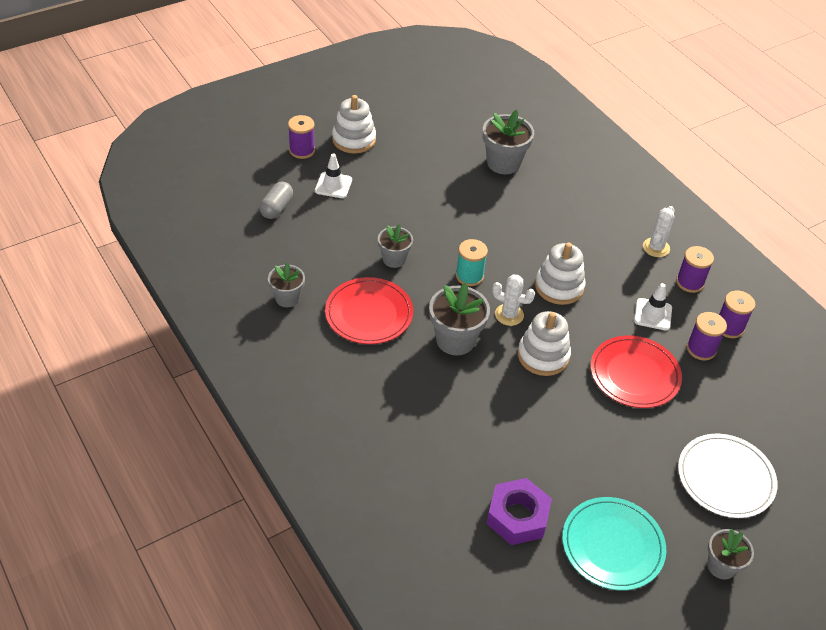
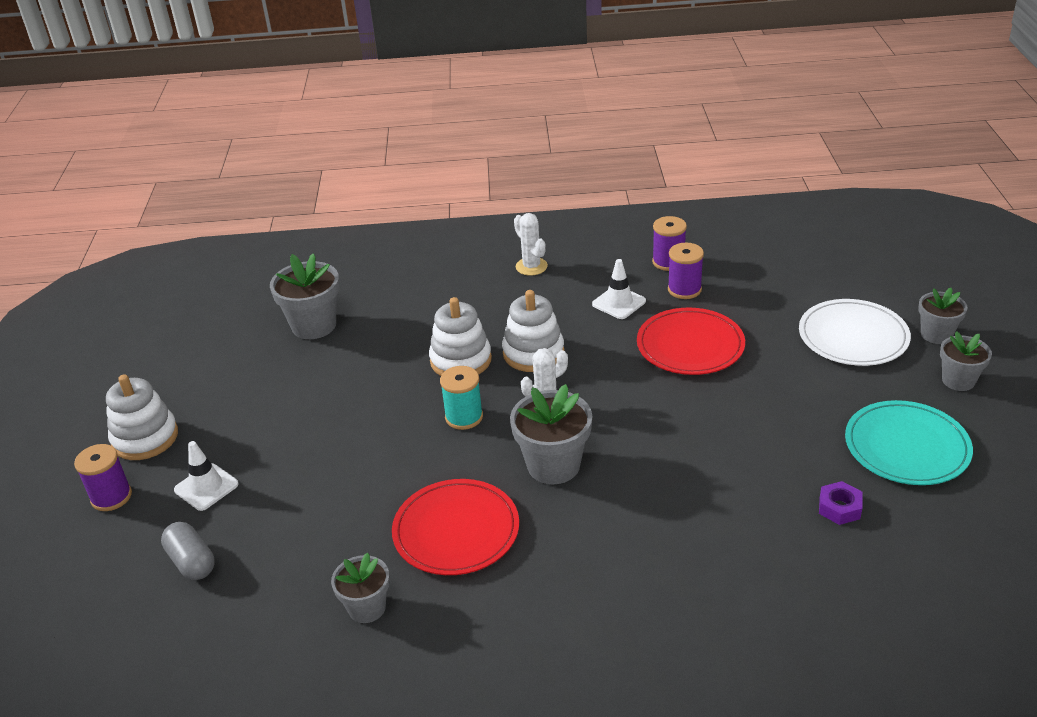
camera: 55 degrees left, 10 degrees down
grey flower pot [378,224,413,268] -> grey flower pot moved to [918,288,968,344]
purple nut [487,478,552,545] -> purple nut [819,481,863,525], size x0.55
white stacking toy [518,311,571,376] -> white stacking toy moved to [429,297,492,376]
purple spool [676,246,714,293] -> none

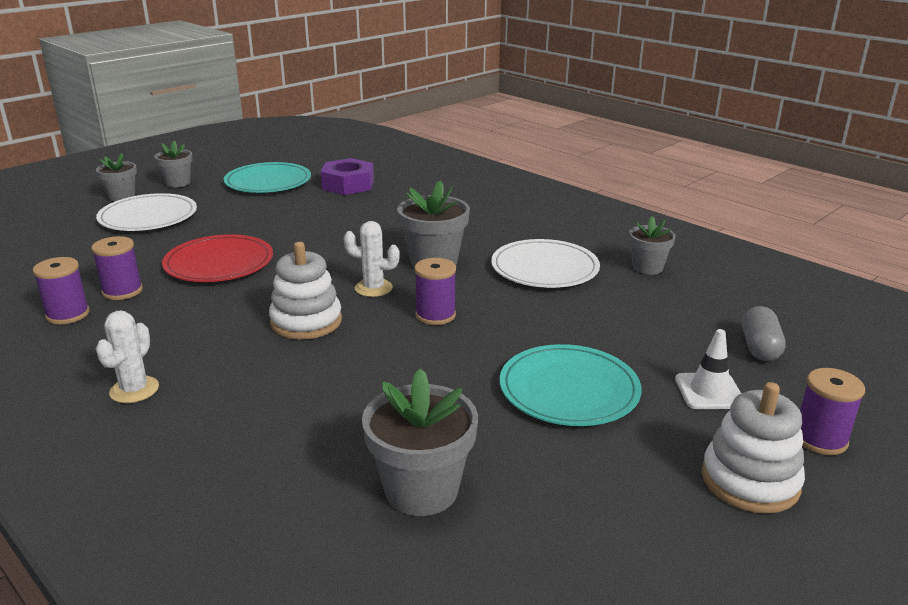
camera: 135 degrees left, 10 degrees down
red plate [392,479,519,575] -> white plate [491,239,600,288]
white stacking toy [429,297,492,376] -> none
turquoise spool [440,366,483,430] -> purple spool [414,258,456,325]
white traffic cone [592,259,646,319] -> none
purple nut [819,481,863,525] -> purple nut [321,158,374,195], size x1.80
none -> turquoise plate [500,344,642,426]

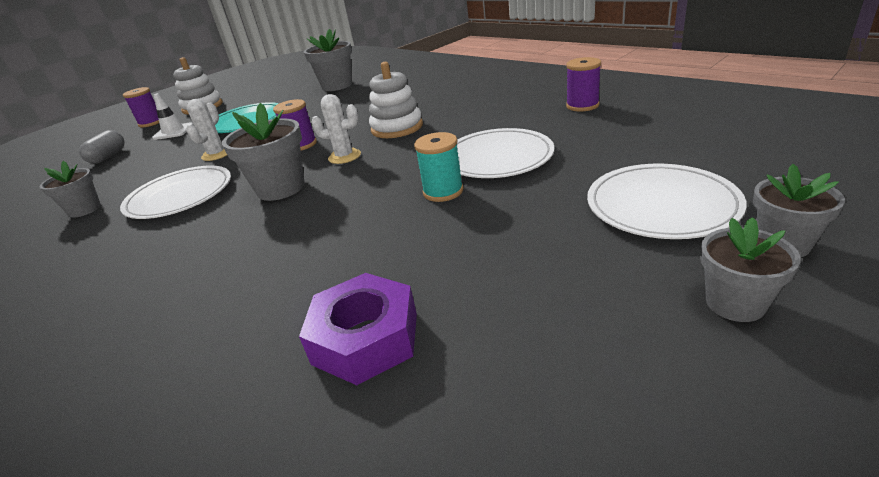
camera: 175 degrees left, 5 degrees up
purple spool [91,236,143,300] -> none
white cactus [96,311,159,403] -> white cactus moved to [186,99,227,161]
red plate [162,234,273,282] -> white plate [457,128,554,178]
turquoise plate [224,162,311,193] -> none
none -> turquoise spool [414,132,463,202]

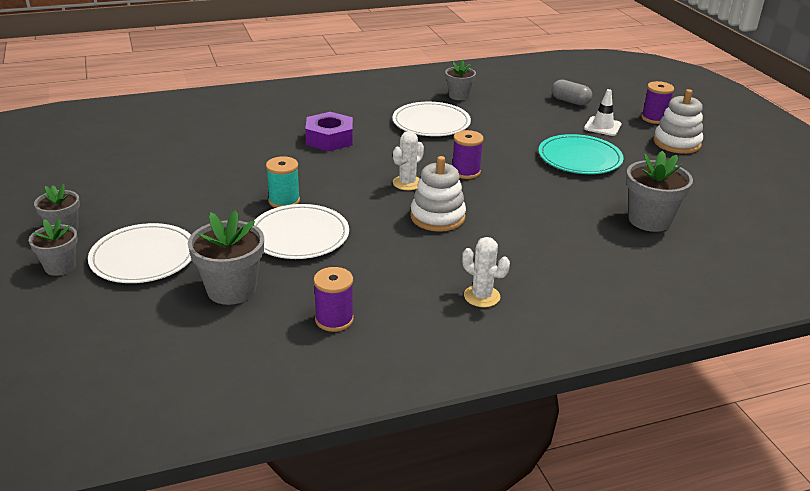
camera: 110 degrees right, 0 degrees up
white cactus [186,99,227,161] -> white cactus moved to [462,237,510,307]
grey flower pot [222,103,305,201] -> grey flower pot moved to [188,210,264,305]
purple nut [299,273,417,385] -> purple nut moved to [305,112,353,151]

